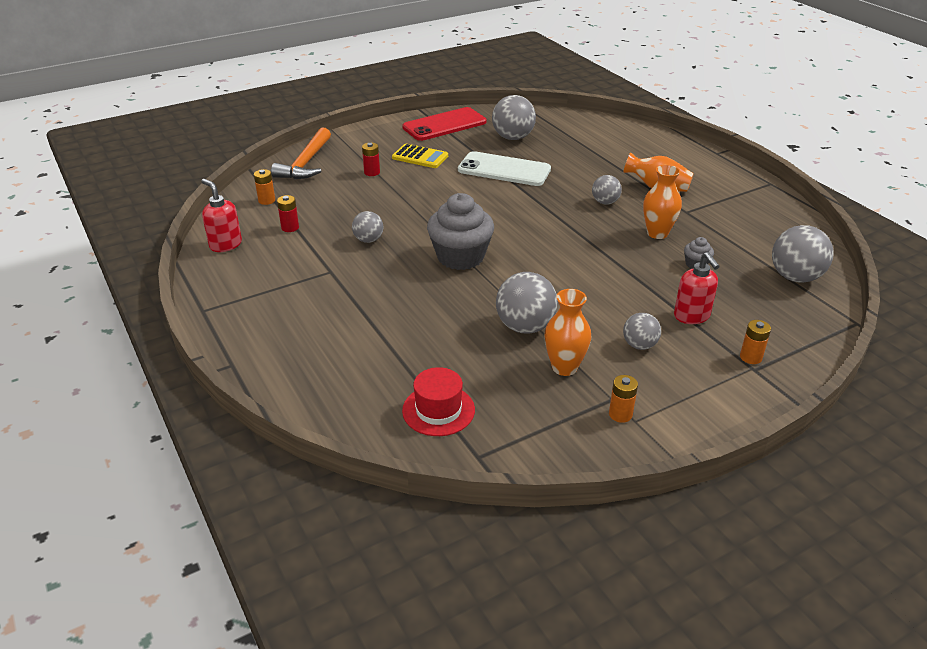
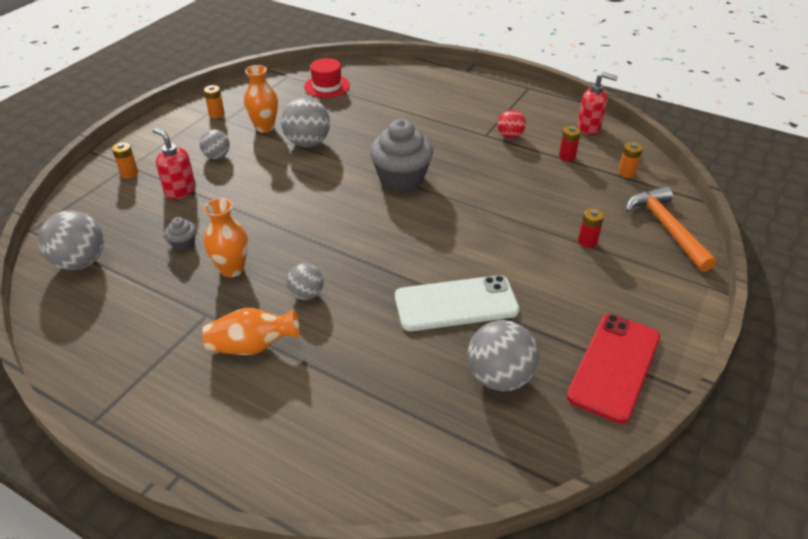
camera: 150 degrees right, 5 degrees up
grey ball [352,211,383,243] -> none
yellow calculator [392,144,448,168] -> none
none -> red ball [497,110,526,139]

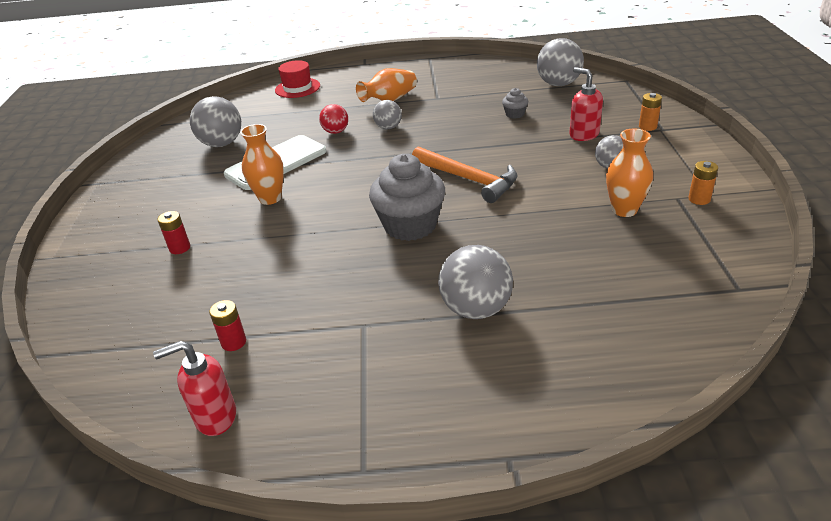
camera: 150 degrees right, 5 degrees down
red soap dispenser [152,128,196,199] -> red soap dispenser turned 135 degrees counterclockwise [569,67,603,141]
orange vase [204,198,248,278] -> orange vase moved to [240,124,284,205]
grey ball [281,98,330,147] -> grey ball moved to [438,245,513,319]
red hat [304,58,350,98] -> red hat moved to [275,60,320,98]
red ball [497,110,526,139] -> red ball moved to [319,104,348,134]
red phone [567,314,660,424] -> none
orange battery [618,142,643,178] -> none
orange hammer [625,186,716,272] -> orange hammer moved to [412,146,517,203]

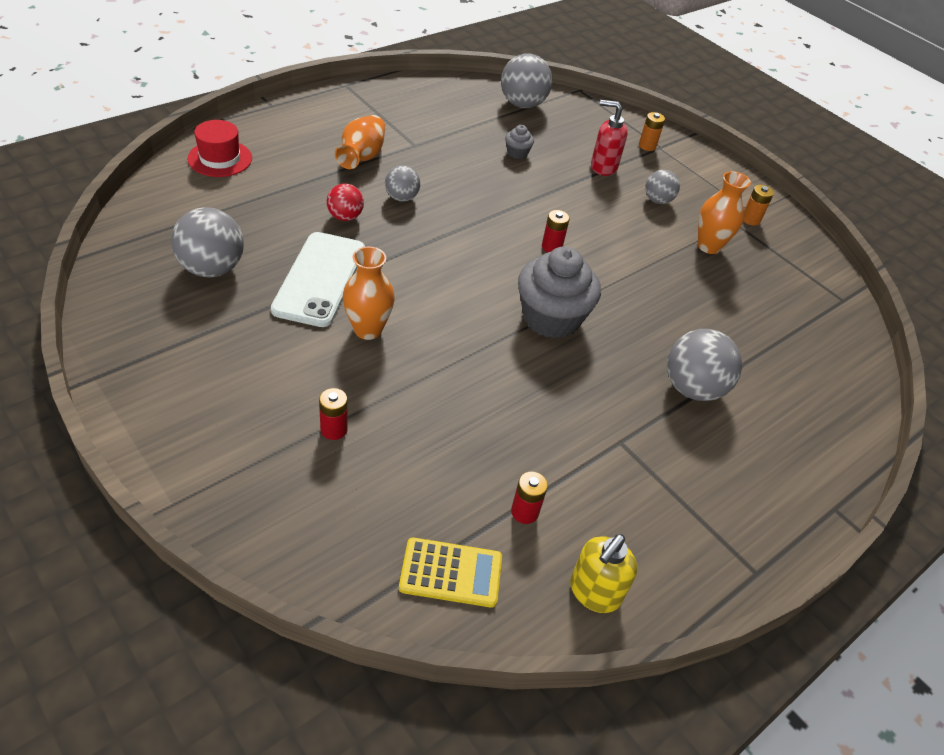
camera: 45 degrees left, 10 degrees up
red soap dispenser [153,341,236,436] -> yellow soap dispenser [570,534,638,613]
orange hammer [412,146,517,203] -> red battery [542,210,570,252]
none -> yellow calculator [399,537,502,608]

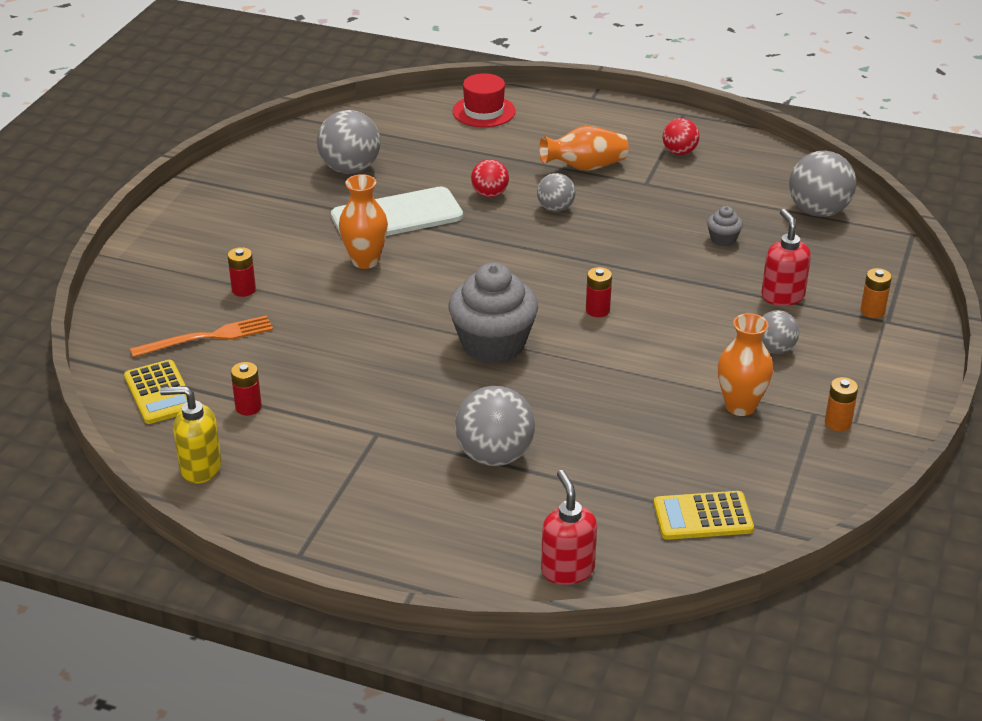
camera: 65 degrees right, 10 degrees down
none -> orange fork [130,315,273,358]
none -> red soap dispenser [541,470,597,585]
none -> yellow calculator [654,491,754,540]
none -> red ball [663,118,699,155]

